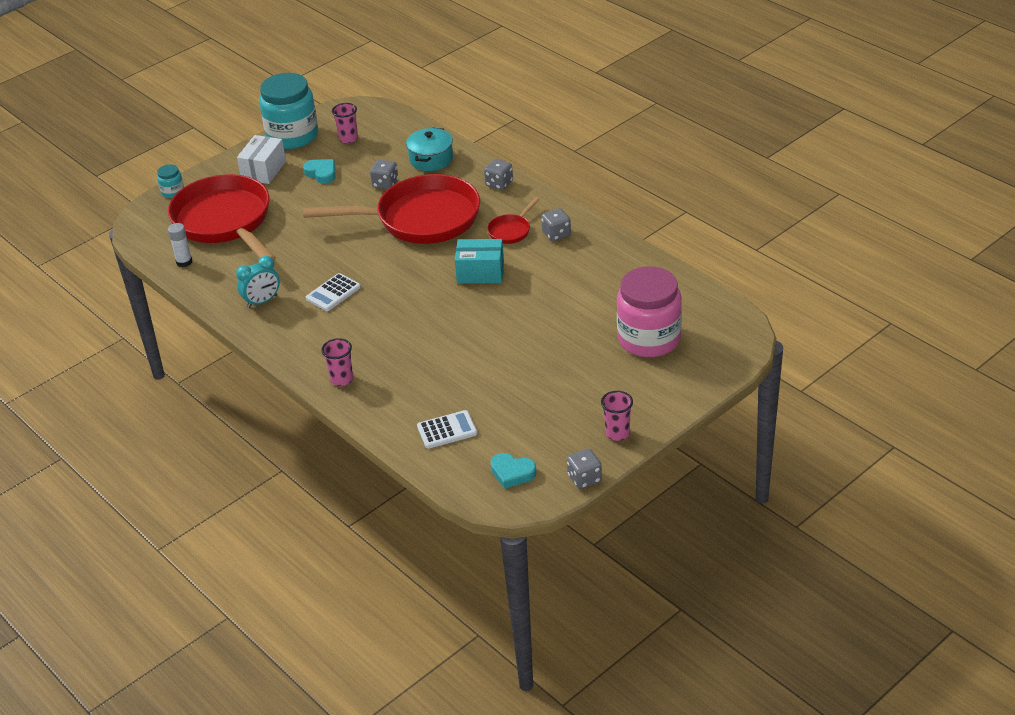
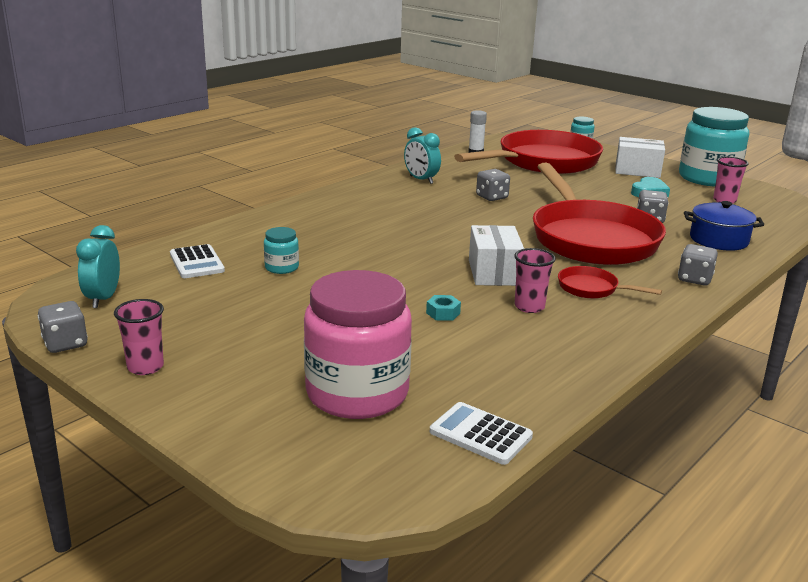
camera: 80 degrees right, 15 degrees down
white calculator [306,273,361,311] -> white calculator moved to [430,402,533,465]
pink cup [321,338,353,386] -> pink cup moved to [514,248,556,313]
turquoise pot [406,127,453,171] -> blue pot [684,201,764,251]
turquoise box [455,239,504,284] -> white box [469,225,524,286]
turquoise heart [490,453,537,489] -> turquoise clock [76,225,120,308]
grey dice [541,208,571,241] -> grey dice moved to [476,169,510,201]
none -> turquoise jar [264,227,299,274]
none -> turquoise nut [426,295,461,321]

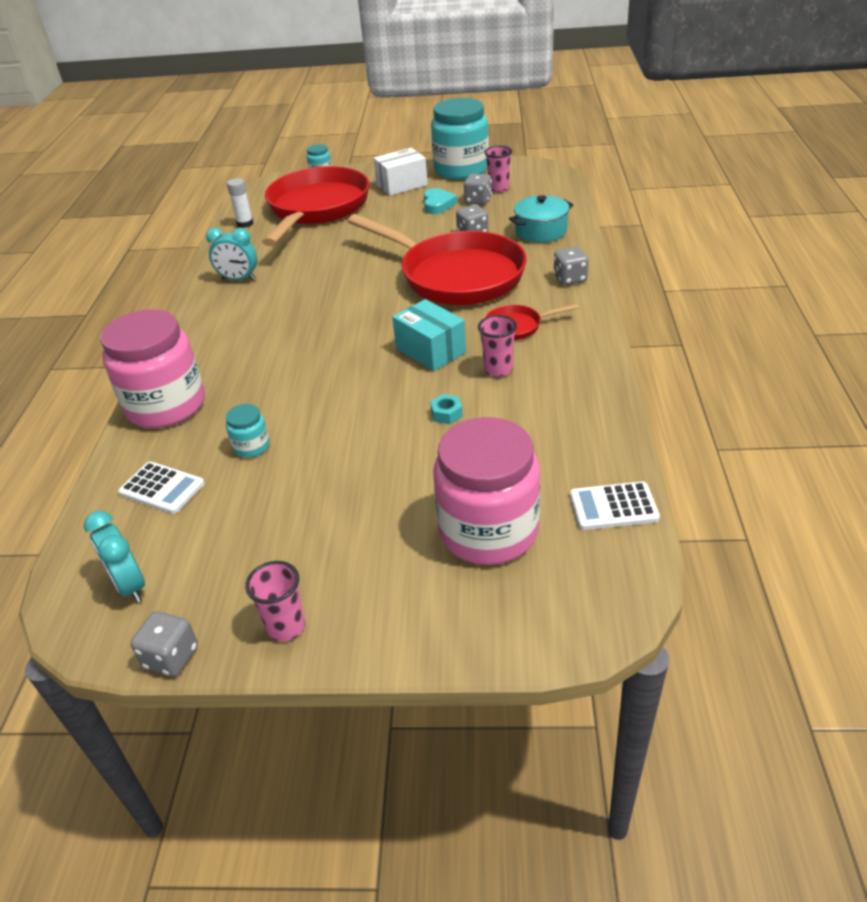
camera: 35 degrees left, 15 degrees up
white box [469,225,524,286] -> turquoise box [392,299,466,371]
grey dice [476,169,510,201] -> grey dice moved to [464,173,492,205]
blue pot [684,201,764,251] -> turquoise pot [509,195,573,243]
none -> pink jar [100,309,205,428]

